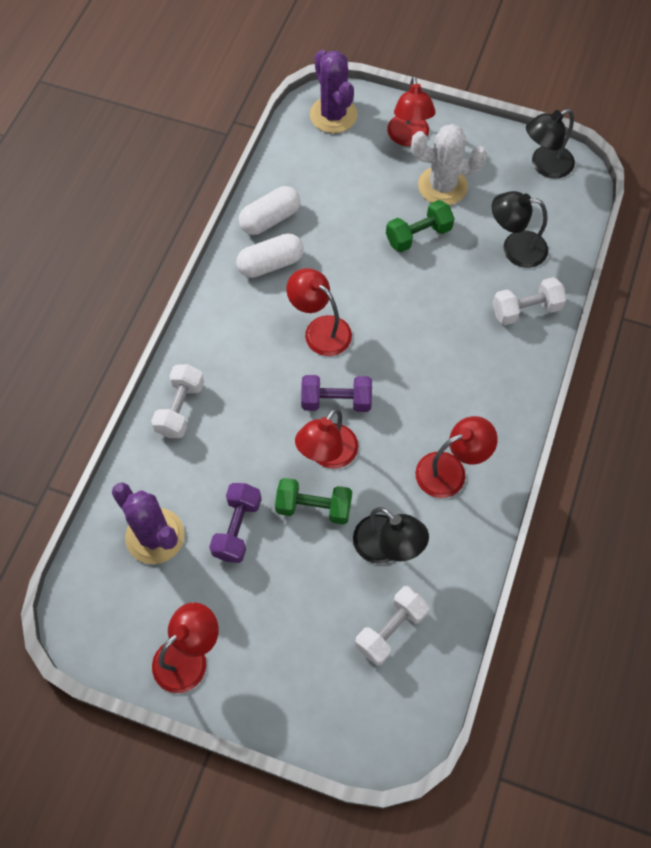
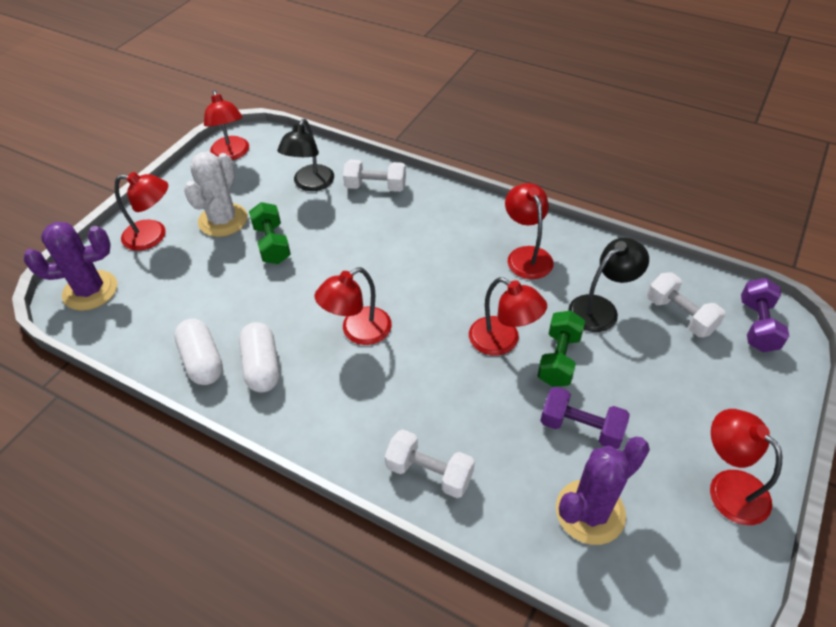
camera: 80 degrees left, 15 degrees down
purple dumbbell [301,375,372,412] -> purple dumbbell moved to [741,278,789,352]
white dumbbell [492,277,567,325] -> white dumbbell turned 75 degrees counterclockwise [343,160,406,192]
black lamp [526,109,575,179] -> red lamp [204,90,249,160]

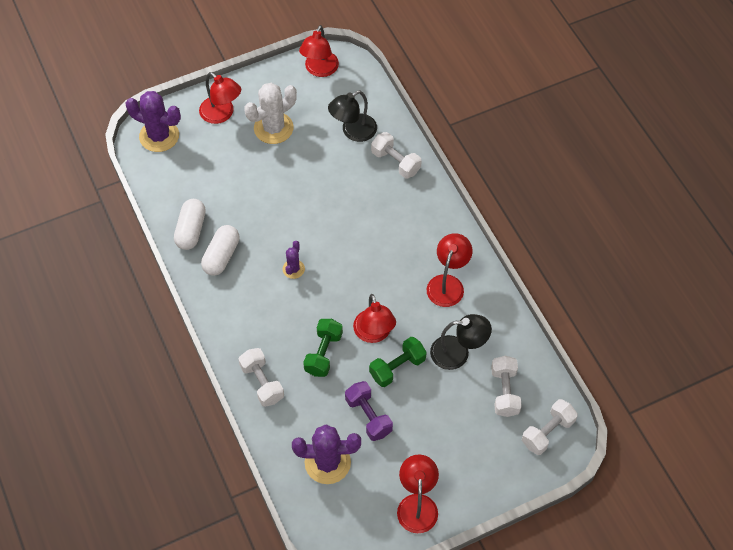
camera: 35 degrees right, 10 degrees up
green dumbbell [249,202,291,264] -> green dumbbell moved to [303,319,343,377]
red lamp [314,267,392,345] -> purple cactus [283,241,305,279]
purple dumbbell [741,278,789,352] -> white dumbbell [522,399,578,455]

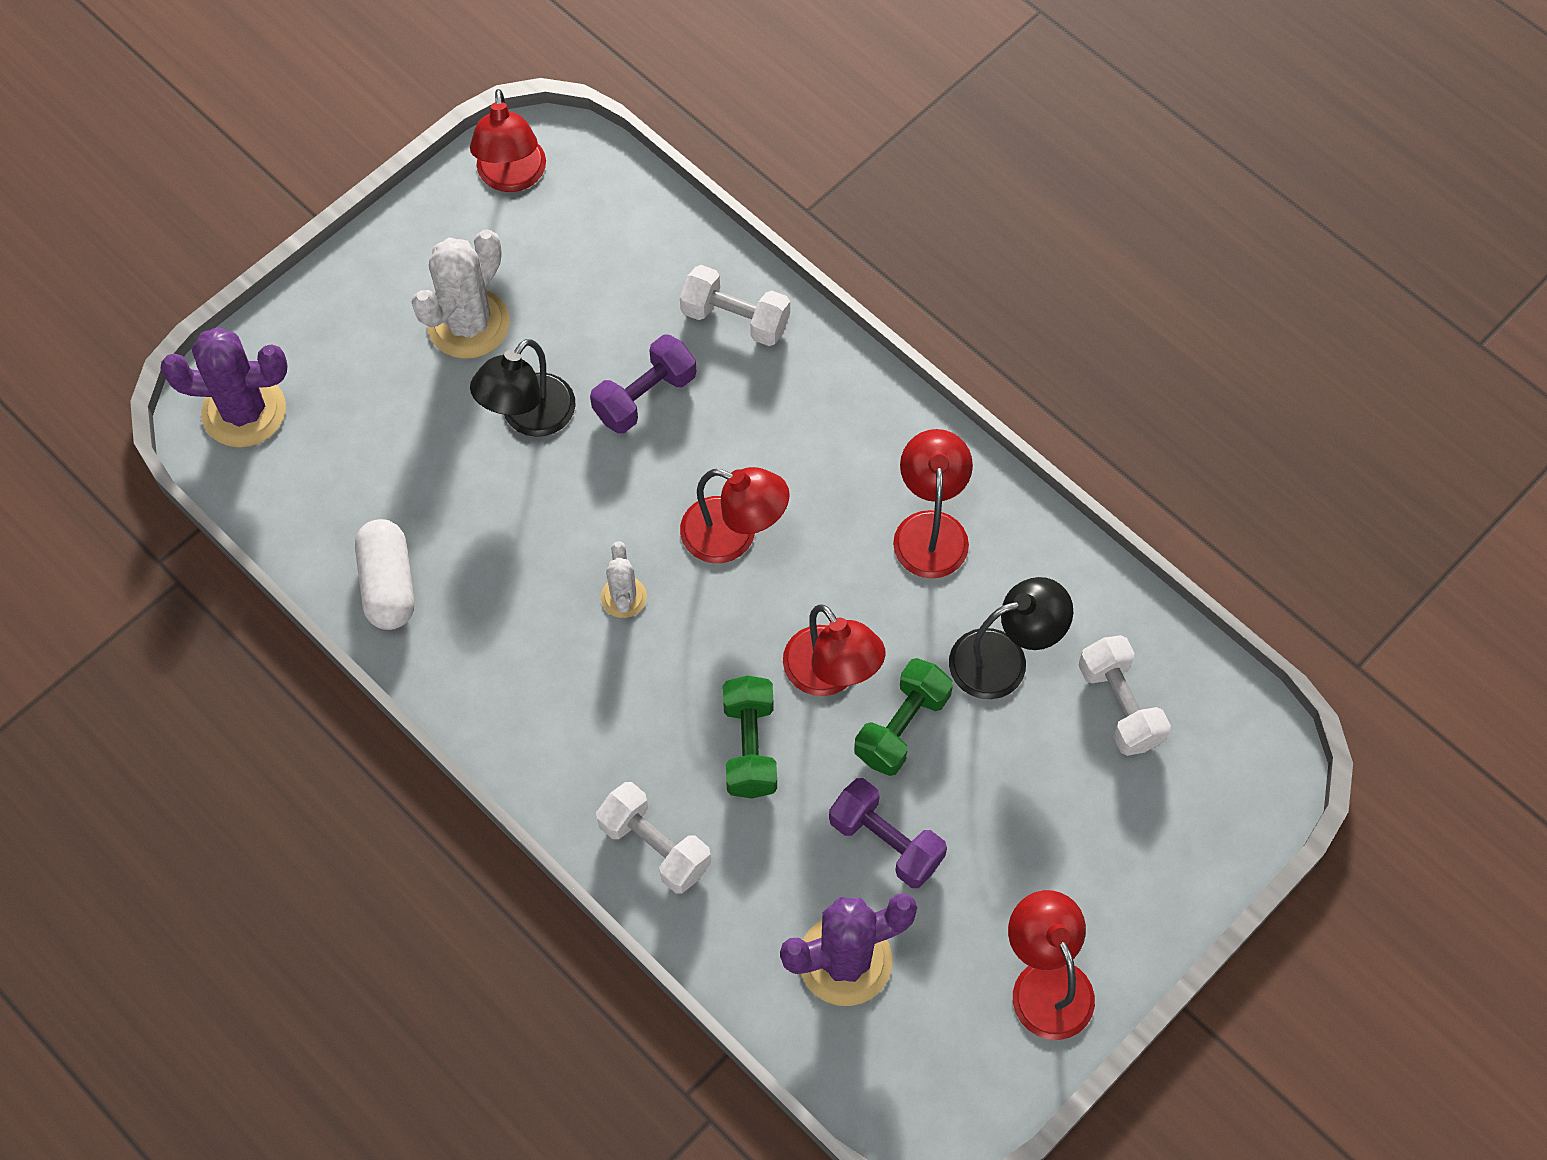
camera: 20 degrees left, 5 degrees up
red lamp [199,72,241,124] -> red lamp moved to [680,467,790,563]
white capsule [201,225,239,276] -> none
purple cactus [283,241,305,279] -> white cactus [601,541,647,618]
black lamp [328,90,377,142] -> black lamp moved to [470,339,575,437]
white dumbbell [522,399,578,455] -> none
none -> purple dumbbell [590,334,697,434]

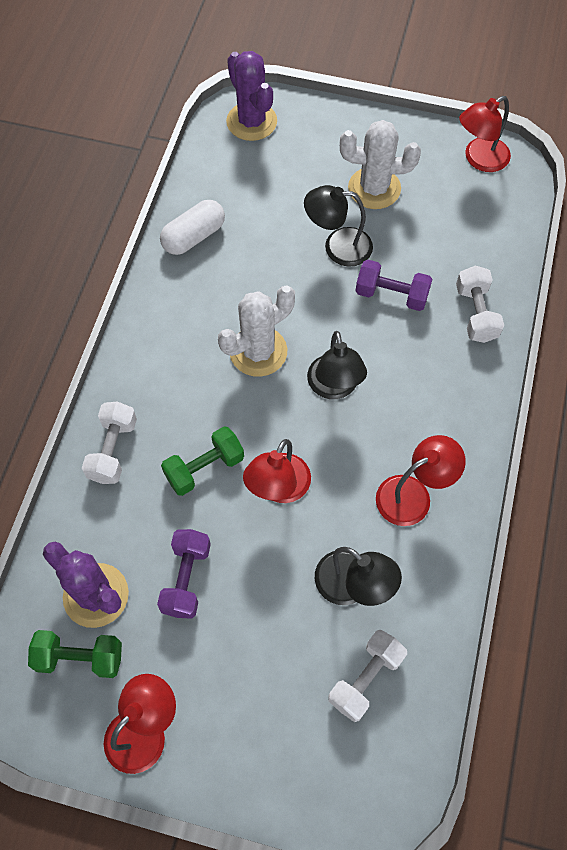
camera: 60 degrees right, 0 degrees up
white cactus [601,541,647,618] -> white cactus [218,285,295,377], size x1.90
red lamp [680,467,790,563] -> black lamp [307,331,367,399]
green dumbbell [854,658,953,776] -> green dumbbell moved to [28,630,122,678]

